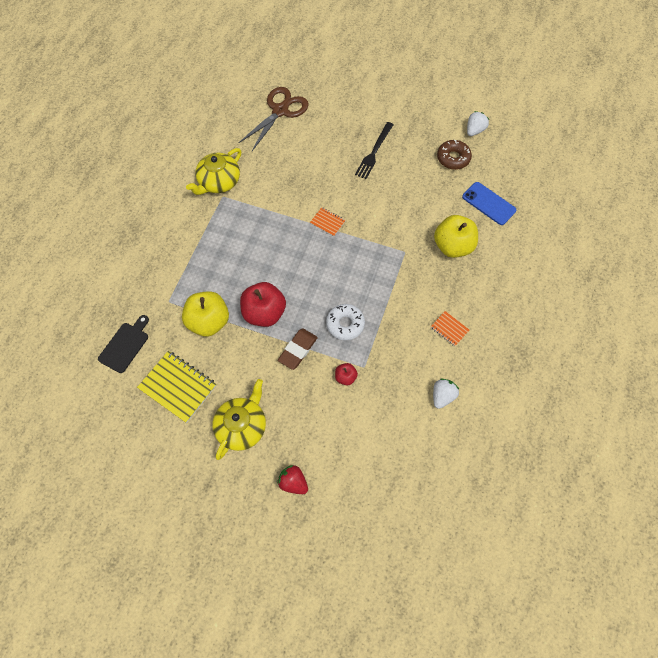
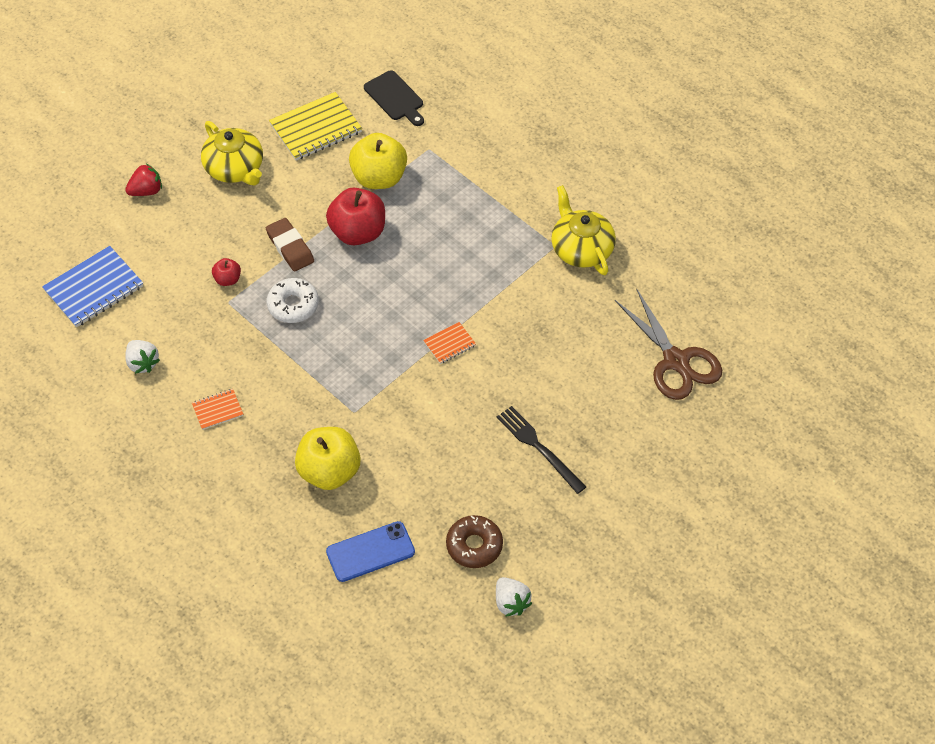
camera: 115 degrees right, 10 degrees down
none -> blue notebook [42,246,143,327]

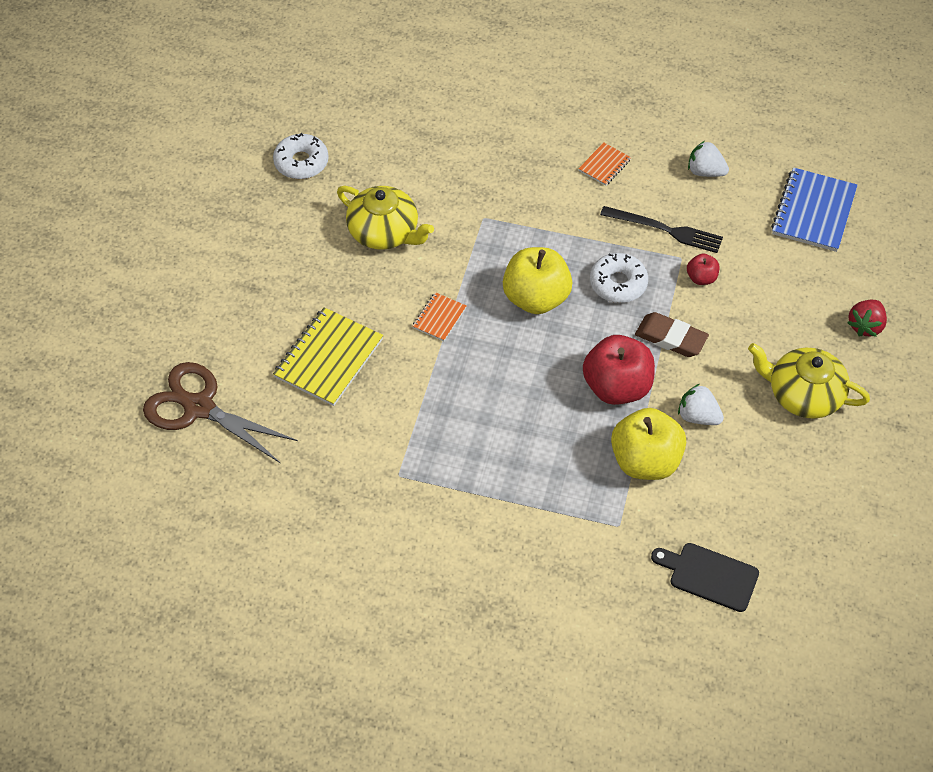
camera: 150 degrees right, 0 degrees up
yellow notebook [269,92,362,161] -> yellow notebook moved to [273,307,383,406]
yellow apple [295,427,361,490] -> yellow apple moved to [503,247,572,314]
blue phone [326,521,415,582] -> none
brown donut [446,515,503,568] -> white donut [273,133,329,179]
white strawberry [496,577,532,617] -> white strawberry moved to [678,384,724,425]
black fork [497,406,586,494] -> black fork moved to [600,206,723,253]
yellow teapot [551,185,616,275] -> yellow teapot moved to [337,186,434,250]

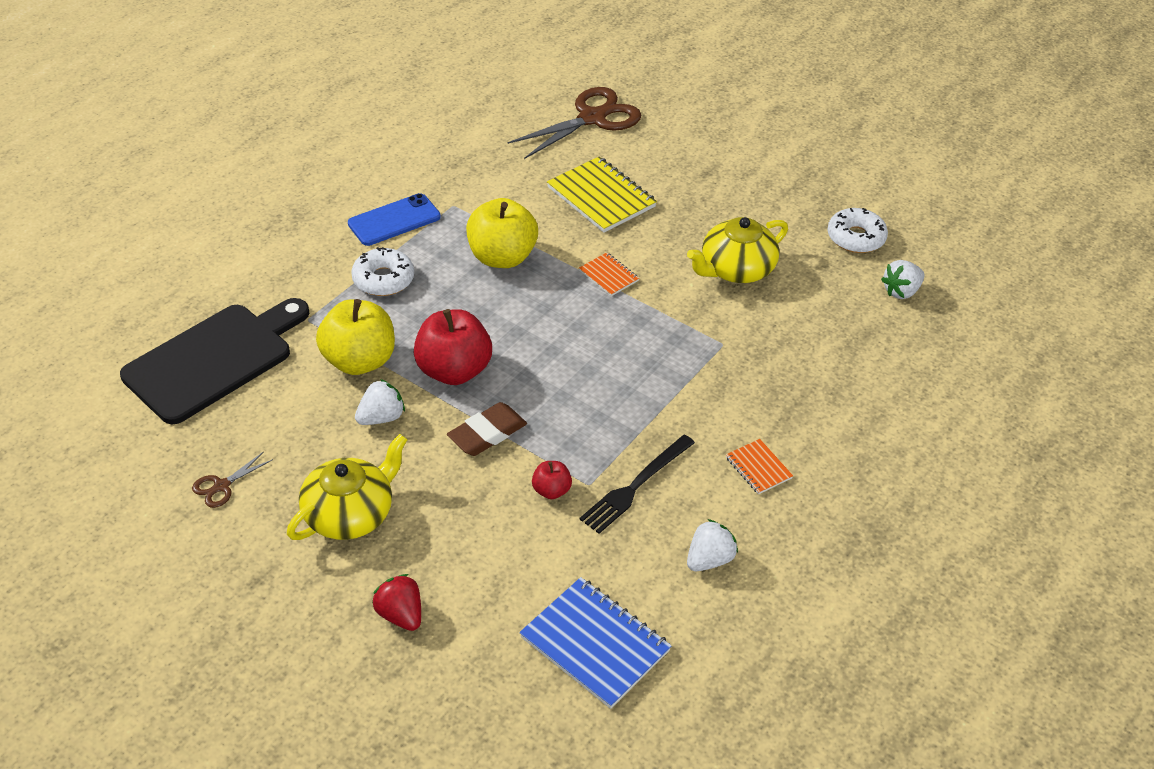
camera: 110 degrees right, 10 degrees down
yellow apple [503,247,572,314] -> yellow apple moved to [466,198,538,268]
white donut [590,253,648,303] -> white donut moved to [351,247,414,296]
black cutting board [651,543,759,612] -> black cutting board [120,298,309,424], size x1.85
none -> brown scissors [192,451,273,508]
none -> blue phone [348,193,441,246]
none -> white strawberry [881,260,925,299]

